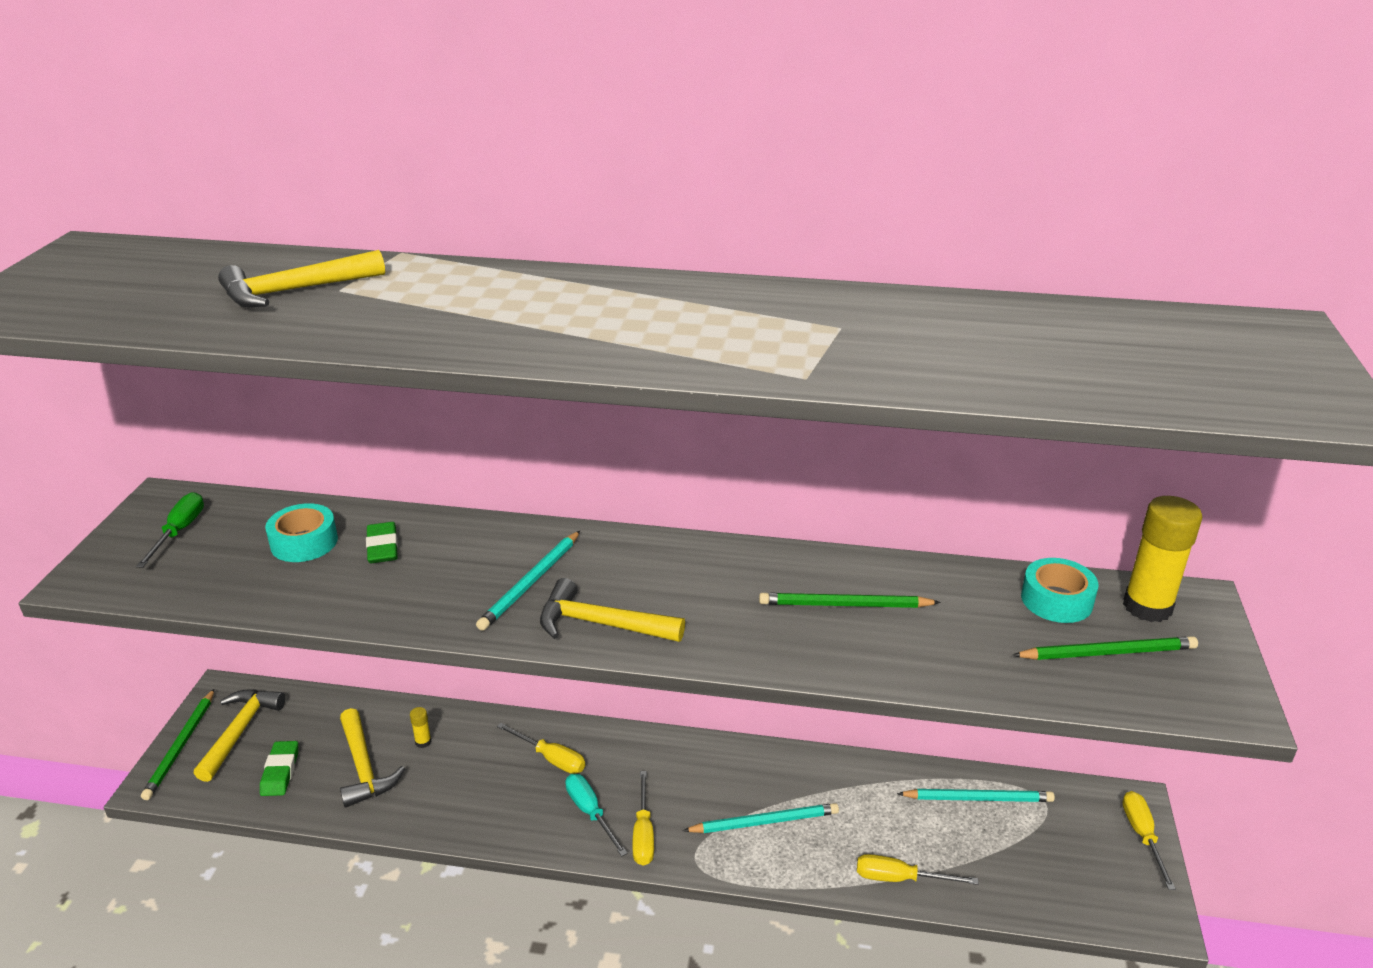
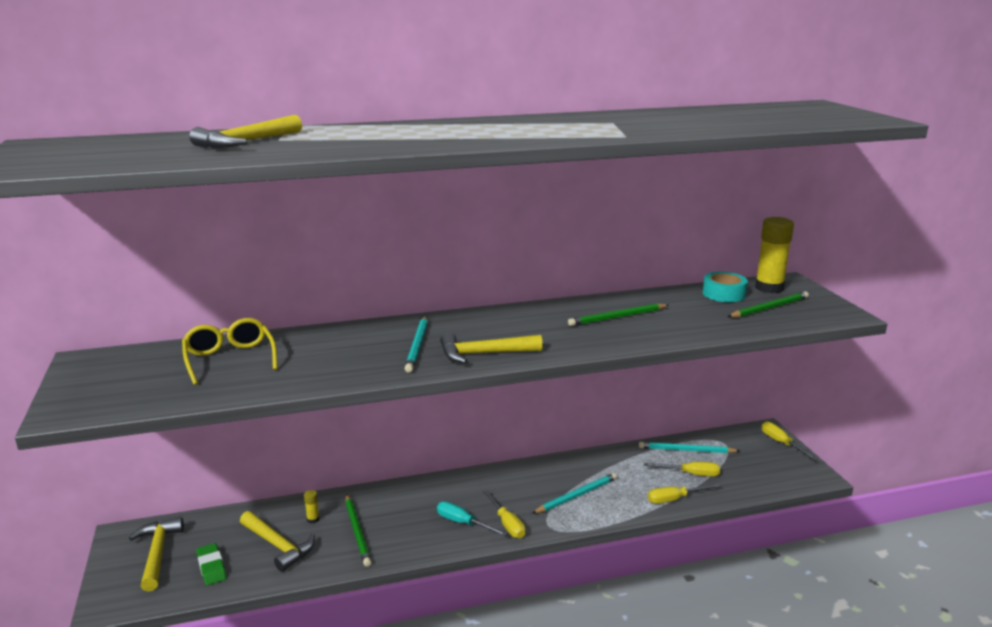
camera: 25 degrees left, 10 degrees down
green screwdriver [136,492,204,568] -> none
green pencil [141,689,214,800] -> green pencil moved to [345,494,371,567]
turquoise tape [265,503,338,562] -> yellow glasses [182,318,278,385]
green eraser [366,522,398,563] -> none
yellow screwdriver [497,723,585,774] -> yellow screwdriver moved to [644,462,720,476]
turquoise pencil [897,789,1055,802] -> turquoise pencil turned 150 degrees counterclockwise [639,442,740,453]

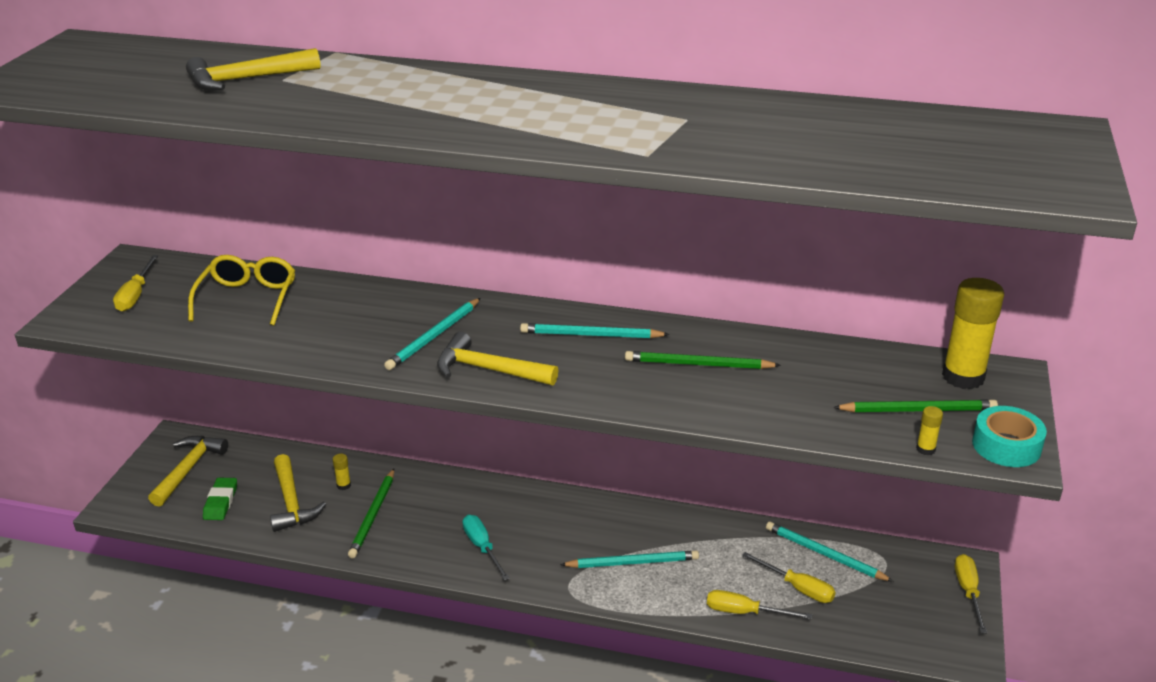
camera: 30 degrees right, 10 degrees up
yellow screwdriver [482,489,525,538] -> yellow screwdriver moved to [113,255,158,312]
turquoise tape [703,272,748,302] -> turquoise tape moved to [972,406,1047,467]
none -> turquoise pencil [520,323,670,338]
none -> yellow glue stick [916,406,943,456]

